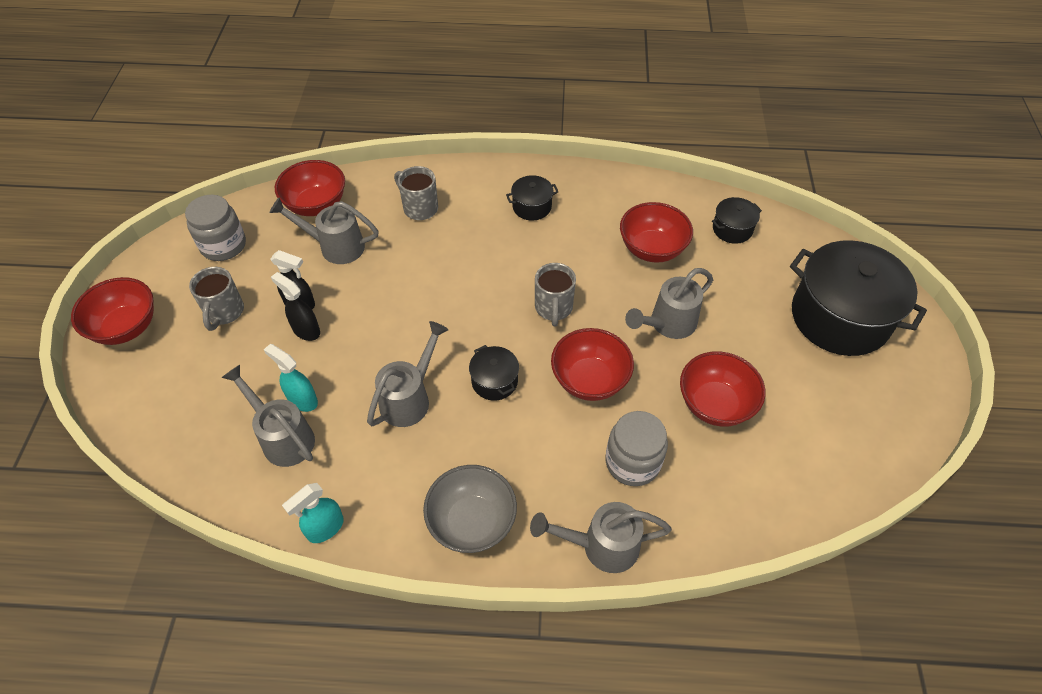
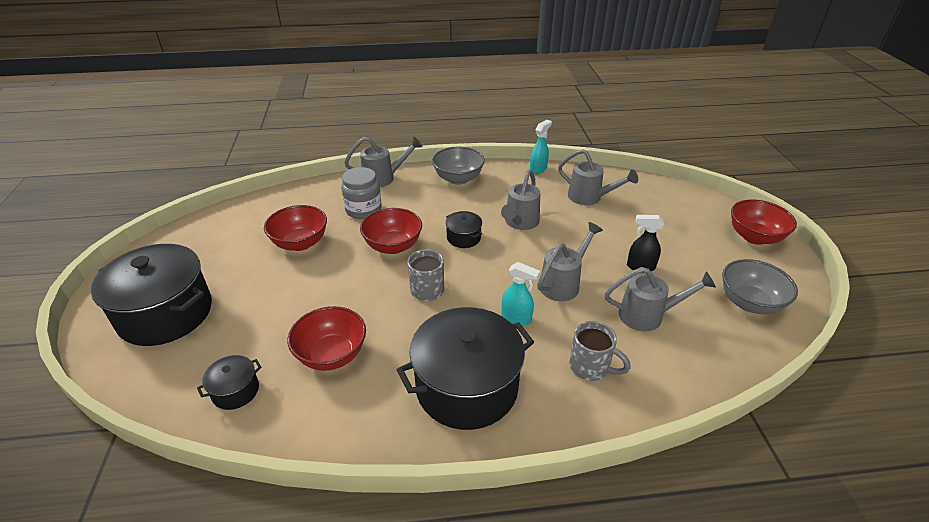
camera: 170 degrees right, 15 degrees down
grey jar [185,195,246,261] -> grey bowl [722,259,798,314]
grey mug [189,267,244,331] -> none
turquoise spray bottle [264,344,318,412] -> turquoise spray bottle moved to [502,262,540,326]
black spray bottle [271,272,320,341] -> none
red bowl [275,160,345,216] -> none
black pot [506,175,558,220] -> black pot [397,307,534,430], size x2.24
grey watering can [625,268,713,339] -> grey watering can moved to [537,222,603,301]

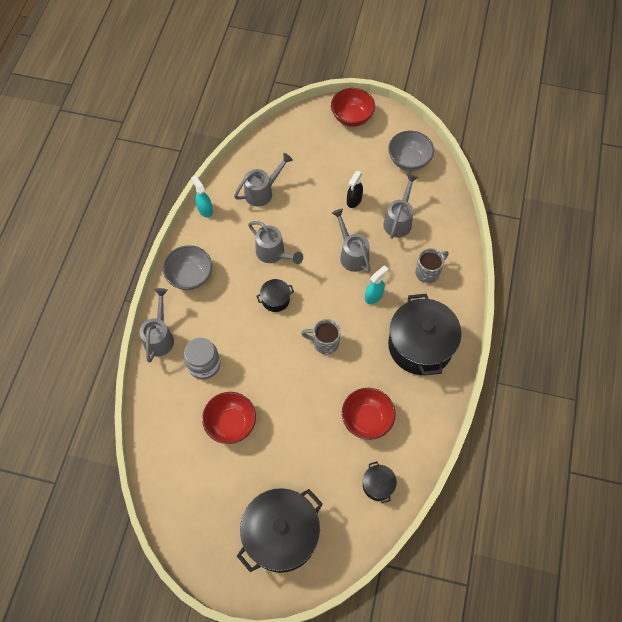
camera: 70 degrees left, 25 degrees up
red bowl [360,208,422,254] -> none

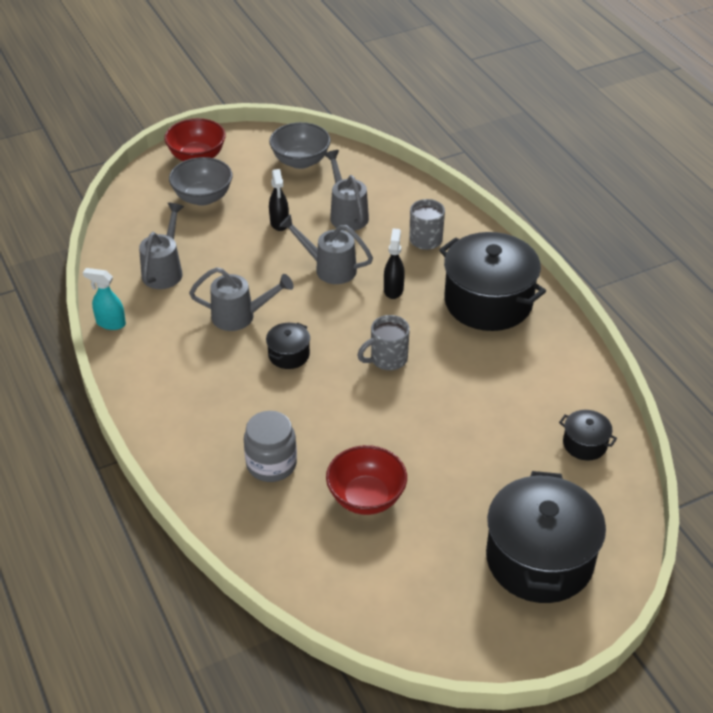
camera: 40 degrees left, 20 degrees down
grey watering can [139,288,174,362] -> none
grey bowl [163,245,212,290] -> grey bowl moved to [169,157,233,206]
red bowl [342,388,396,440] -> none
turquoise spray bottle [365,265,388,304] -> black spray bottle [384,229,405,299]

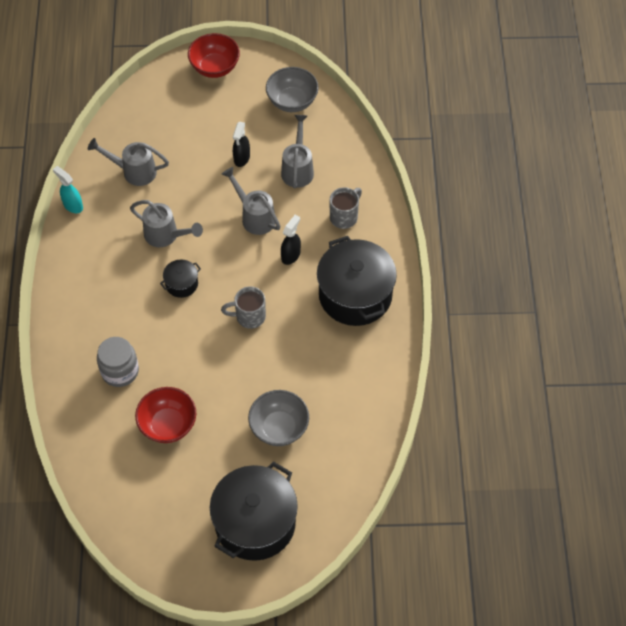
camera: 25 degrees right, 15 degrees up
grey watering can [139,203,184,289] -> grey watering can turned 120 degrees counterclockwise [88,138,169,186]
grey bowl [169,157,233,206] -> grey bowl moved to [248,390,309,446]
black pot [559,410,617,461] -> none

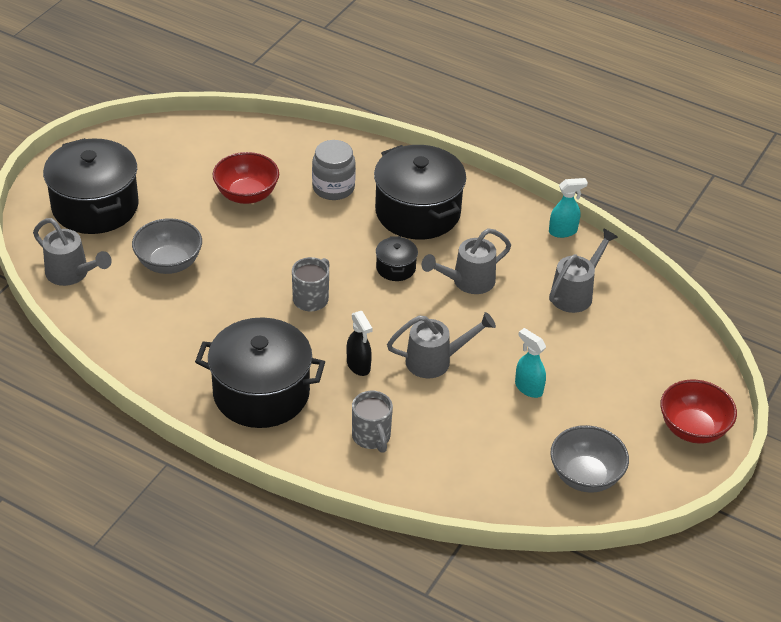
camera: 120 degrees right, 15 degrees down
black spray bottle [233,122,250,167] -> turquoise spray bottle [515,328,546,398]
grey watering can [281,115,314,189] -> grey watering can moved to [33,218,112,286]
none -> black pot [374,145,466,239]

